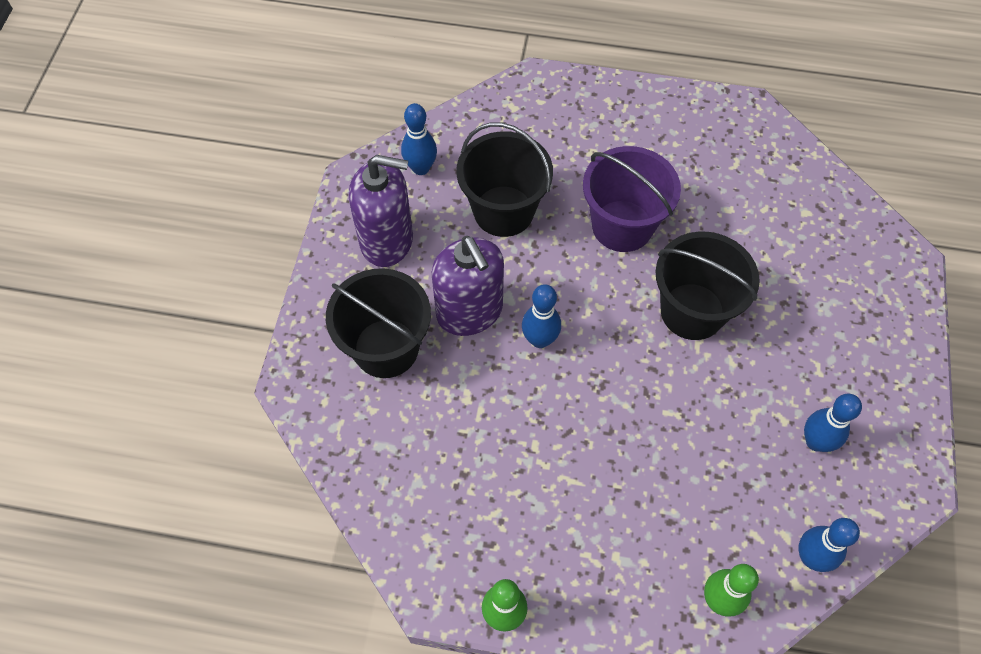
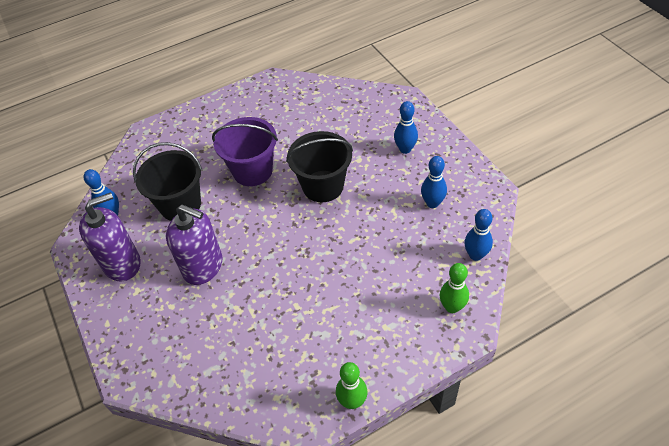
camera: 35 degrees left, 10 degrees down
black bucket [326,268,431,378] -> none
blue bowling pin [522,284,561,348] -> blue bowling pin moved to [394,101,418,154]

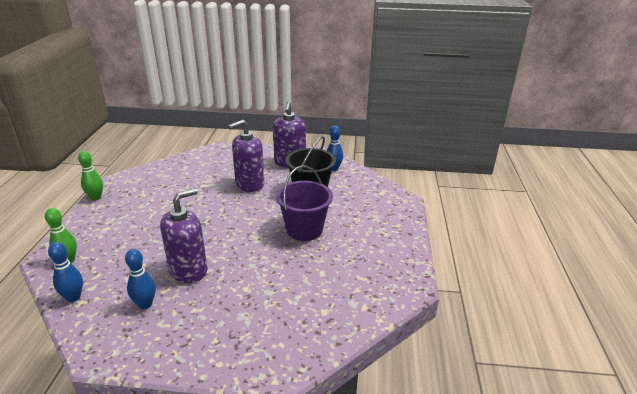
camera: 120 degrees right, 20 degrees down
black bucket [286,131,353,202] -> none
blue bowling pin [394,101,418,154] -> none
none -> purple soap dispenser [160,188,208,283]

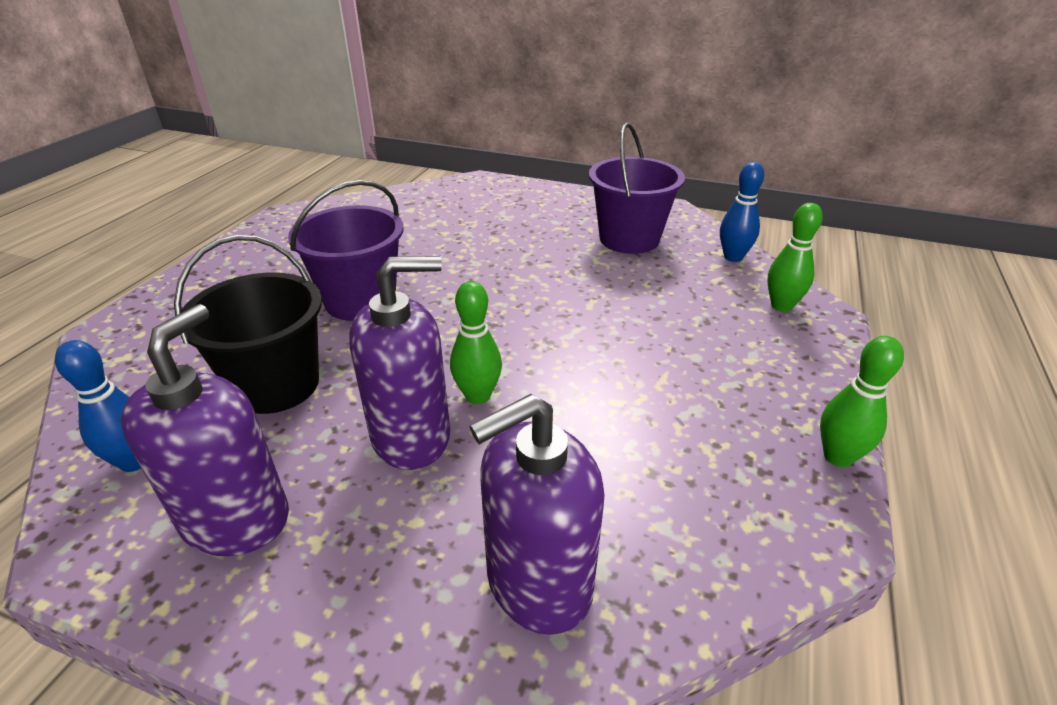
camera: 165 degrees left, 5 degrees up
blue bowling pin [125,249,156,309] -> purple bucket [589,122,685,254]
purple soap dispenser [160,188,208,283] -> purple soap dispenser moved to [469,394,604,635]
none -> green bowling pin [450,281,502,404]

